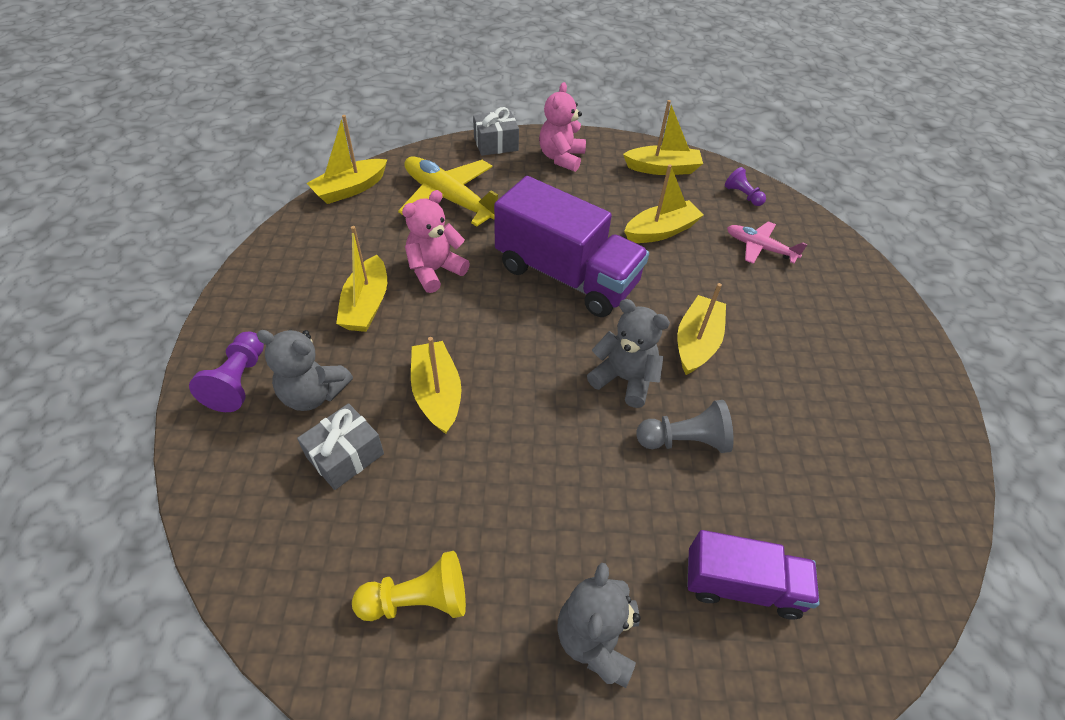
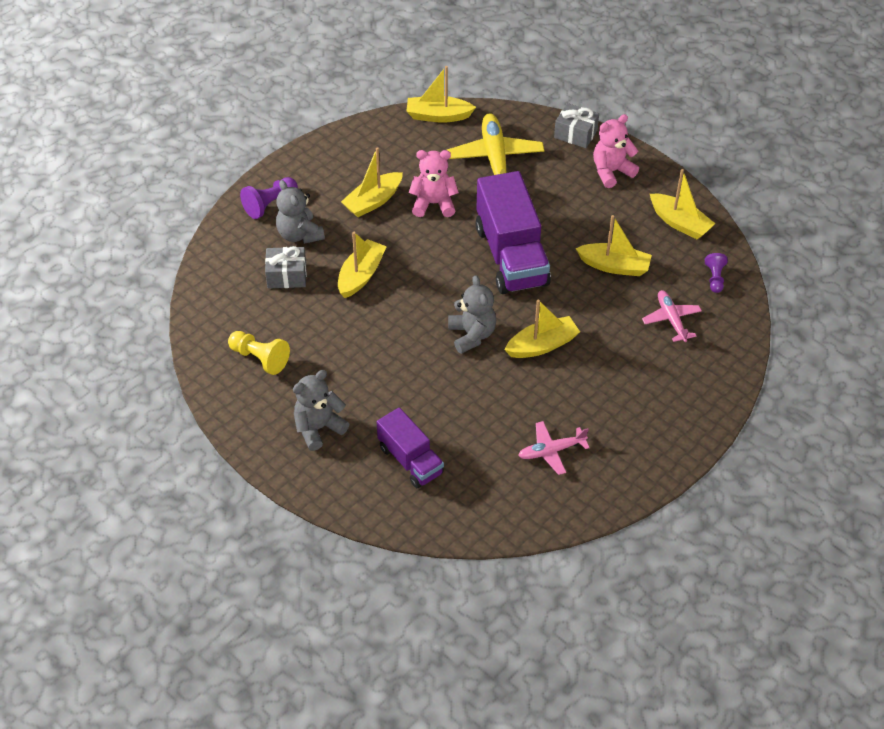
camera: 45 degrees right, 0 degrees up
grey pawn [636,400,734,453] -> none
none -> pink plane [518,421,590,475]

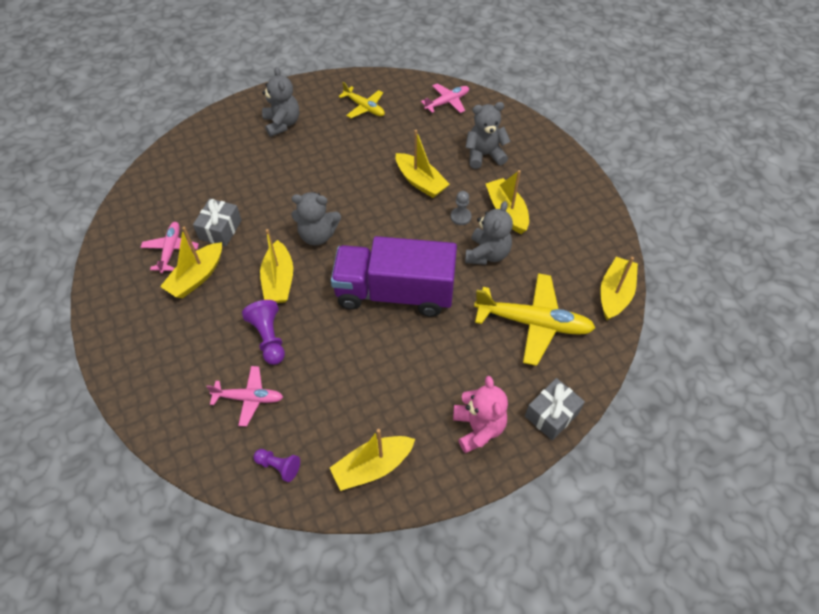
camera: 110 degrees right, 5 degrees up
yellow pawn [228,331,290,375] -> yellow plane [338,82,385,118]
purple pawn [240,177,298,219] -> purple pawn moved to [242,300,285,365]
grey gift [265,246,307,288] -> grey gift moved to [193,199,242,247]
purple truck [377,407,444,488] -> none
pink teddy bear [409,150,459,217] -> grey teddy bear [465,201,513,265]
yellow boat [575,215,652,276] -> yellow boat moved to [160,227,222,298]
none -> pink plane [421,84,469,113]
none -> grey pawn [451,191,472,225]

